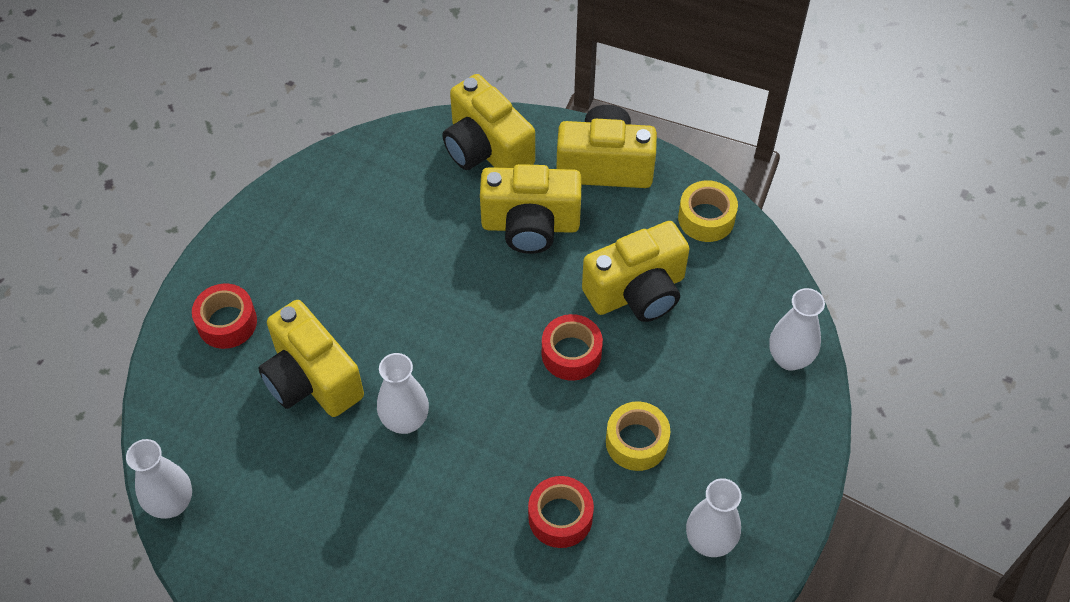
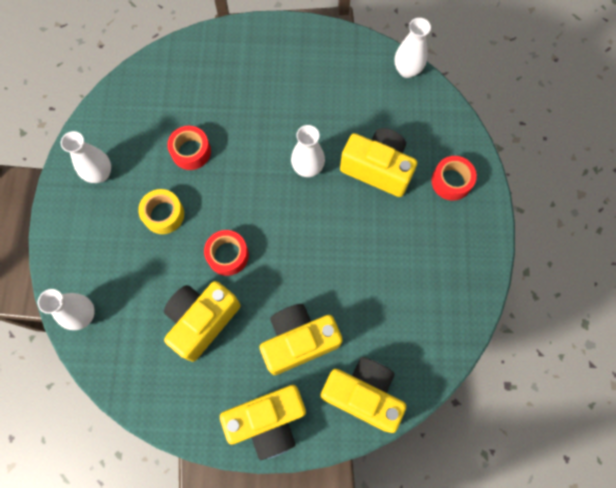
camera: 155 degrees right, 15 degrees up
yellow tape [678,180,738,242] -> none

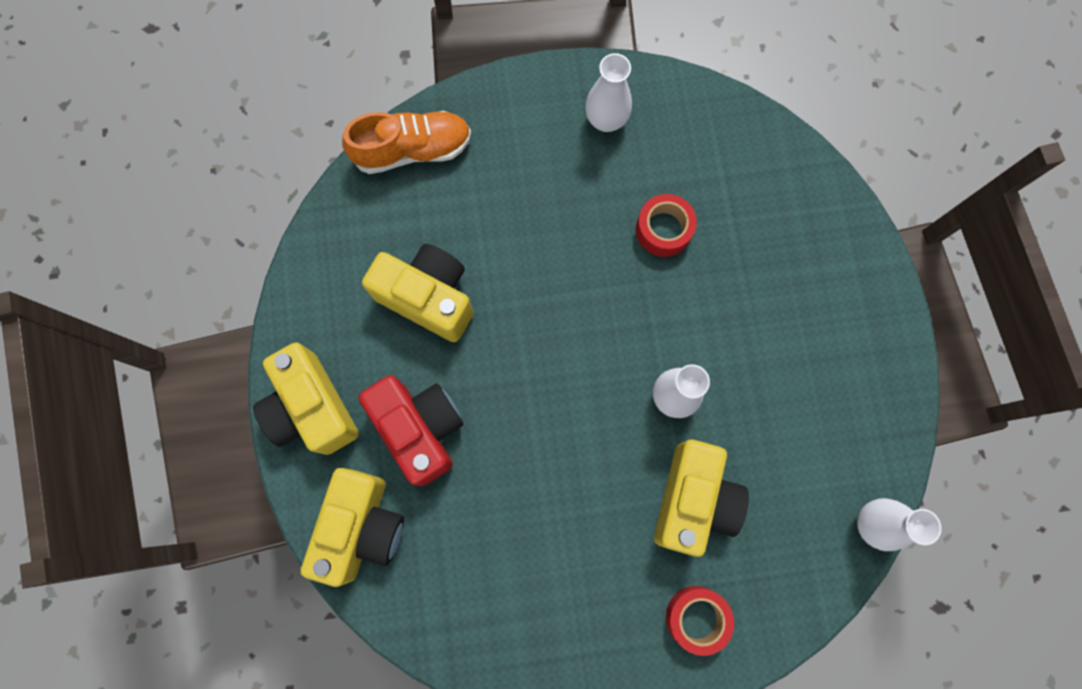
camera: 80 degrees right, 5 degrees up
white vase [38,289,95,330] -> orange shoe [342,111,471,174]
yellow tape [138,189,184,234] -> none
red tape [204,230,249,276] -> none
yellow camera [259,304,343,375] -> red camera [358,375,464,486]

